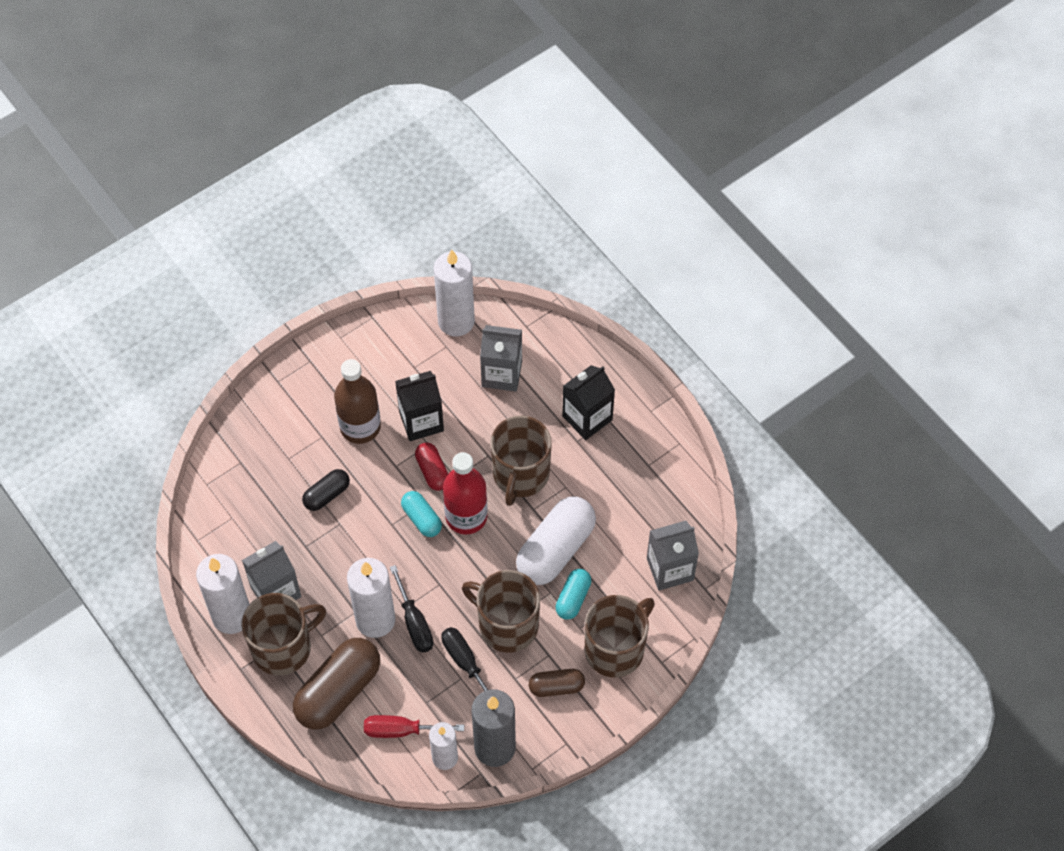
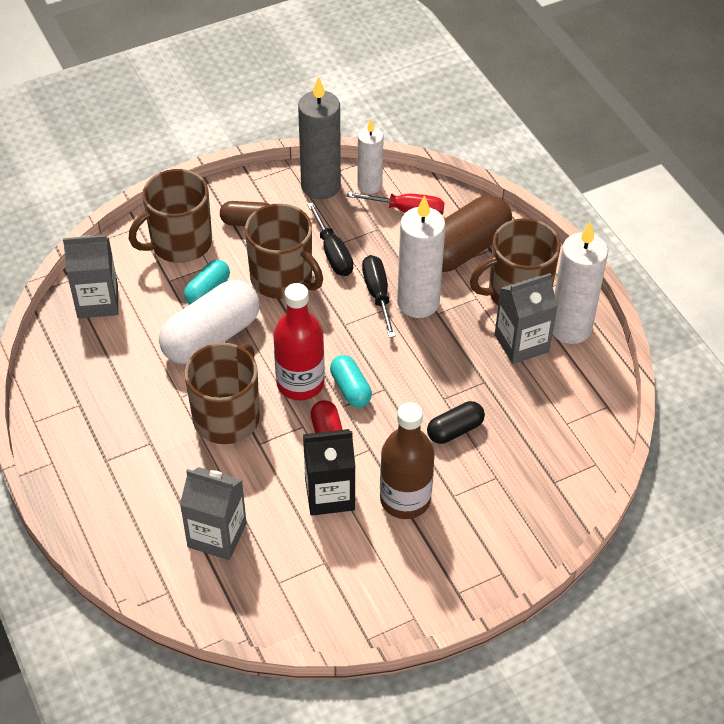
camera: 170 degrees left, 10 degrees down
white candle [434,249,475,337] -> none
black carton [562,365,615,440] -> none

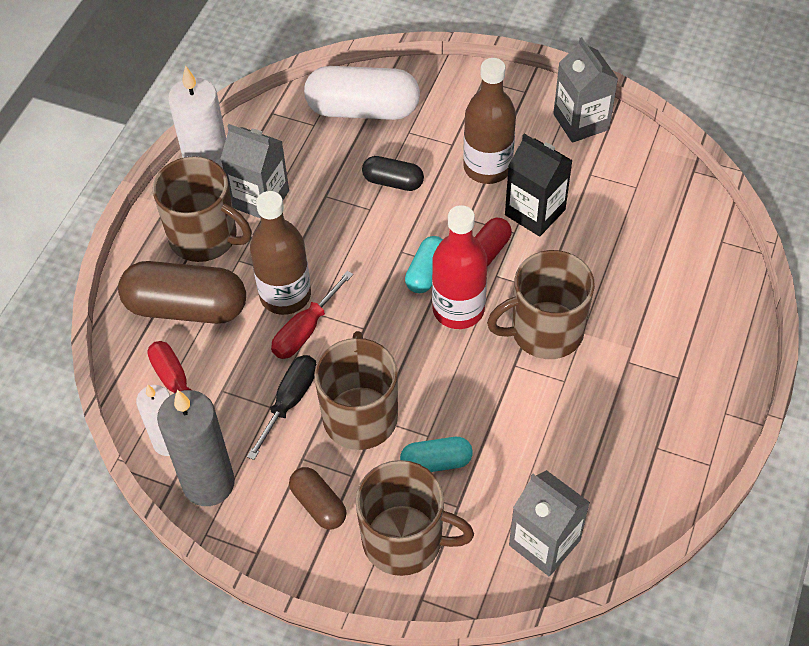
camera: 130 degrees left, 5 degrees up
white capsule [159,280,260,364] -> white capsule moved to [304,66,420,120]
grey carton [180,467,247,560] -> grey carton moved to [553,37,618,143]
black screwdriver [362,255,396,338] -> red screwdriver [271,271,353,359]
white candle [397,195,446,318] -> brown bottle [250,191,311,315]

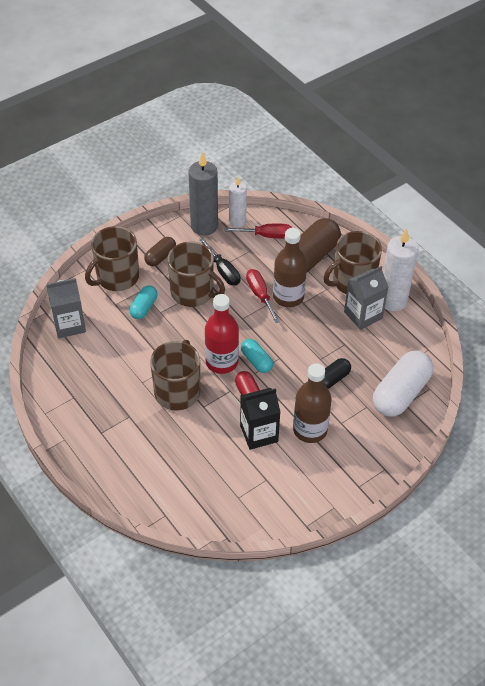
camera: 120 degrees right, 5 degrees down
brown capsule [289,467,347,529] -> brown capsule turned 45 degrees counterclockwise [144,237,176,266]
grey carton [553,37,618,143] -> none

